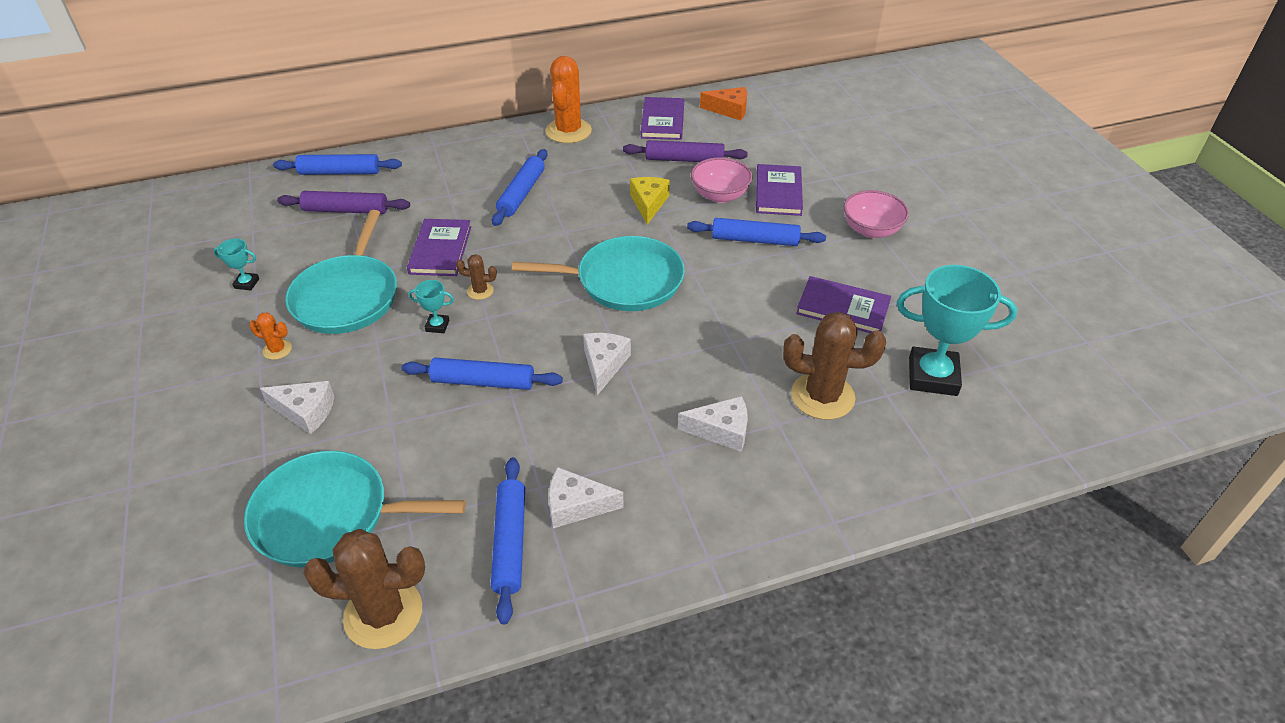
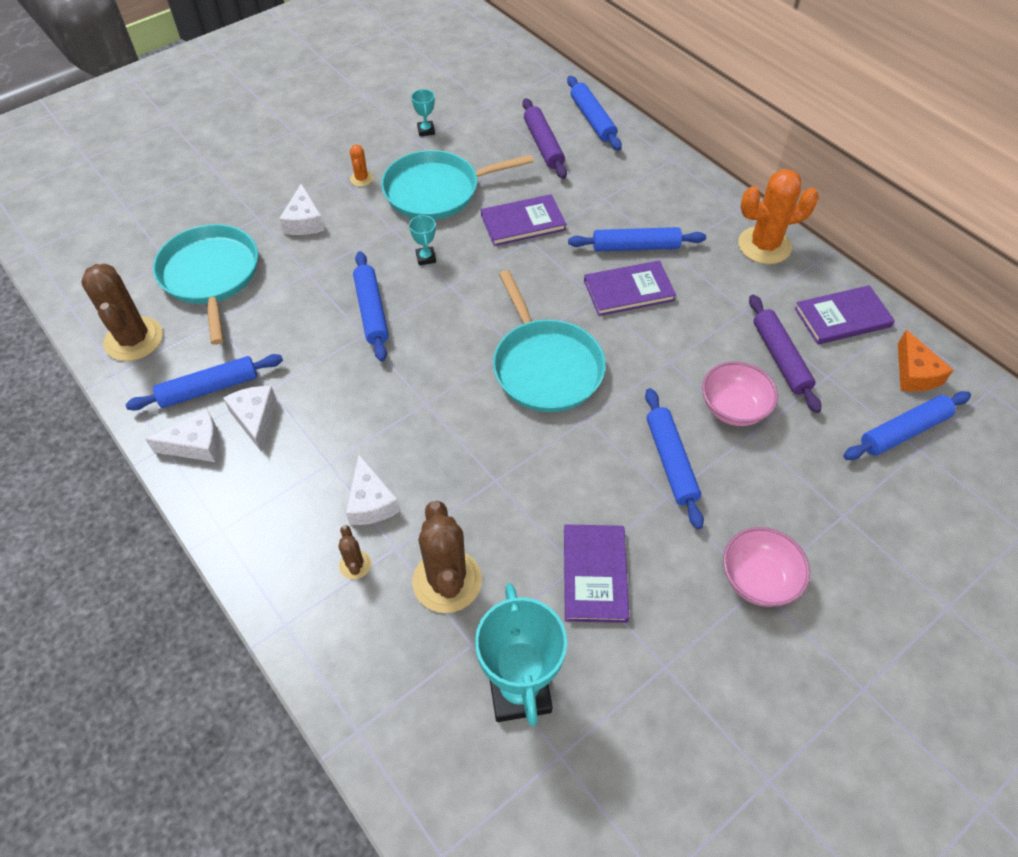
camera: 70 degrees right, 10 degrees up
brown cactus [456,254,497,300] -> brown cactus moved to [338,525,371,579]
white cheese [583,333,631,395] -> white cheese moved to [145,409,220,462]
yellow cheese [630,177,670,225] -> none
purple book [756,164,803,216] -> purple book moved to [584,261,676,316]
none -> blue rolling pin [843,391,971,460]

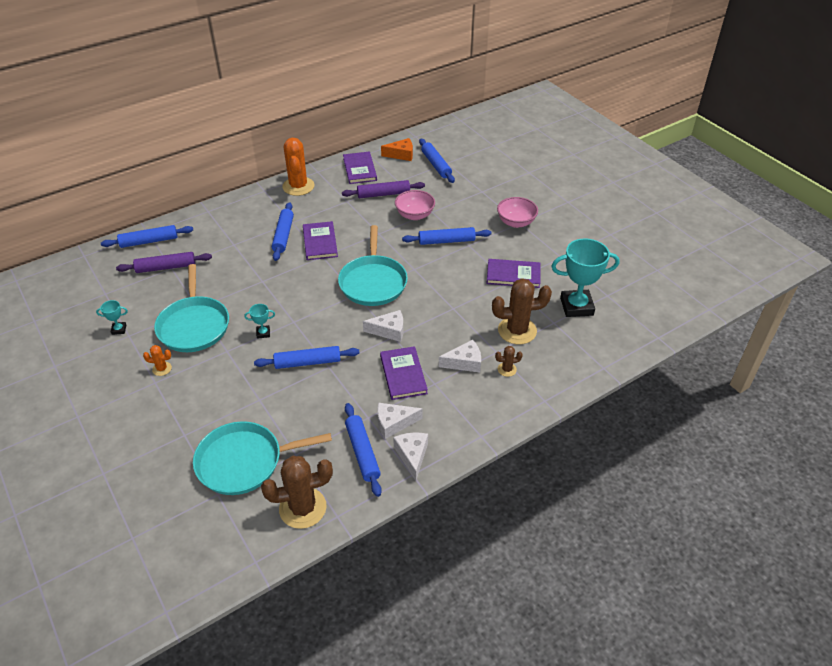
camera: 85 degrees left, 10 degrees down
white cheese [279,184,325,235] -> white cheese moved to [363,310,403,342]
purple book [481,194,566,246] -> purple book moved to [380,346,428,400]
turquoise pan [493,270,606,412] -> turquoise pan turned 105 degrees clockwise [338,225,408,306]

